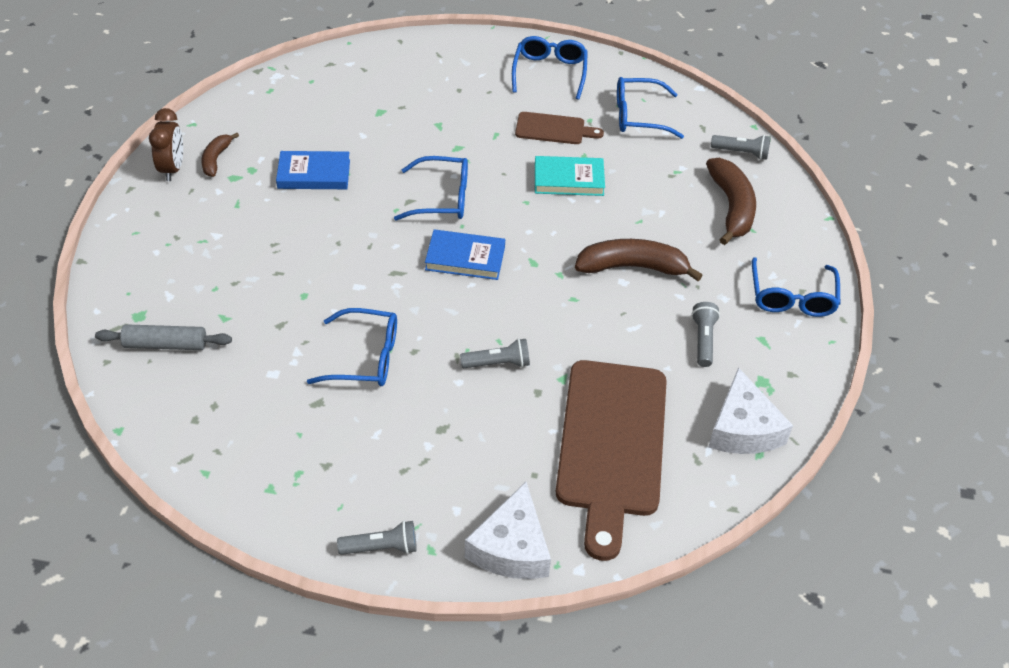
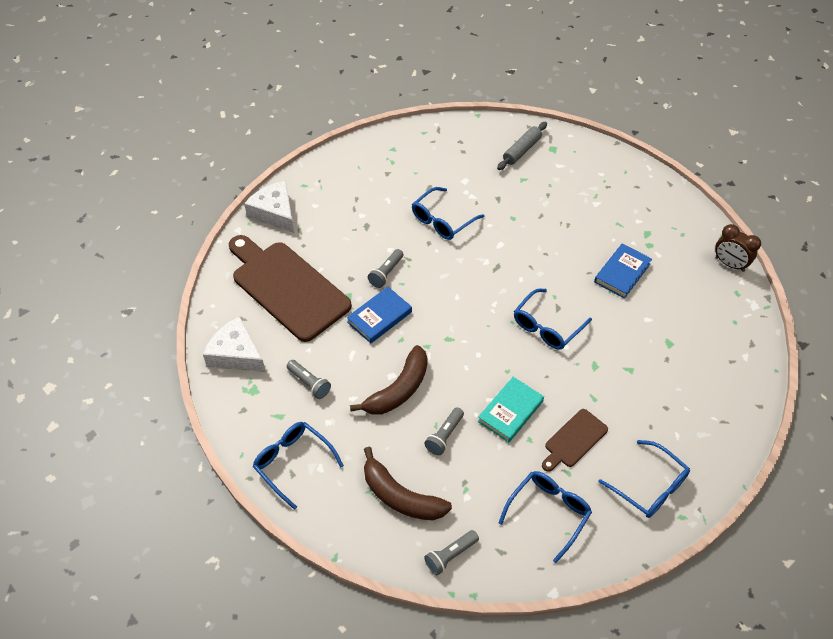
camera: 130 degrees right, 5 degrees up
brown clock [149,108,183,181] -> brown clock moved to [715,224,761,272]
brown banana [201,133,239,177] -> none
grey flashlight [337,521,417,555] -> grey flashlight moved to [424,408,464,455]
blue book [425,229,505,280] -> blue book moved to [347,287,412,343]

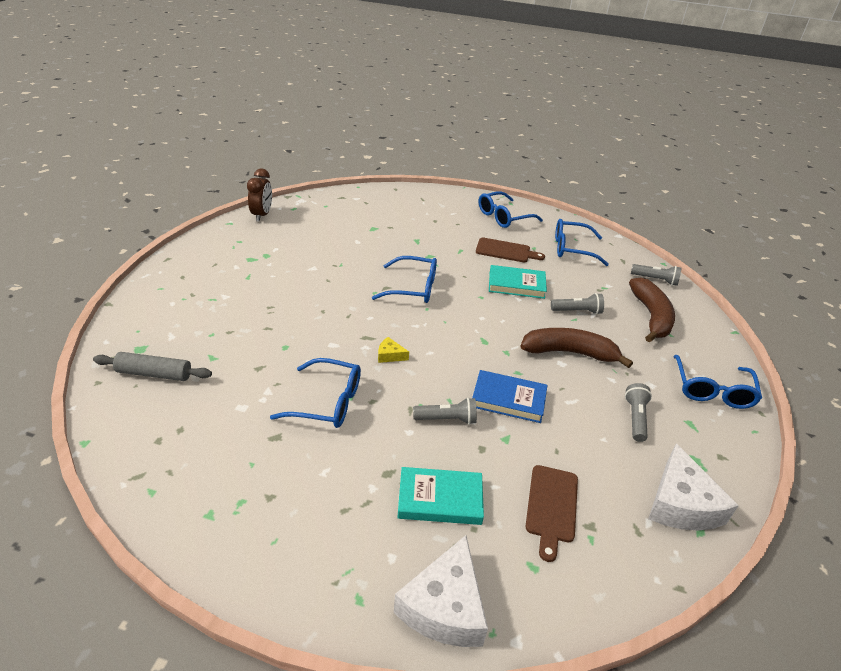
camera: 125 degrees left, 15 degrees down
brown cutting board [229,235,352,342] -> brown cutting board [526,465,578,562], size x0.48
blue book [594,243,652,299] -> none
blue glasses [599,440,690,518] -> blue glasses turned 135 degrees counterclockwise [479,191,543,228]
none -> yellow cheese [378,337,409,363]
none -> turquoise book [397,467,484,525]

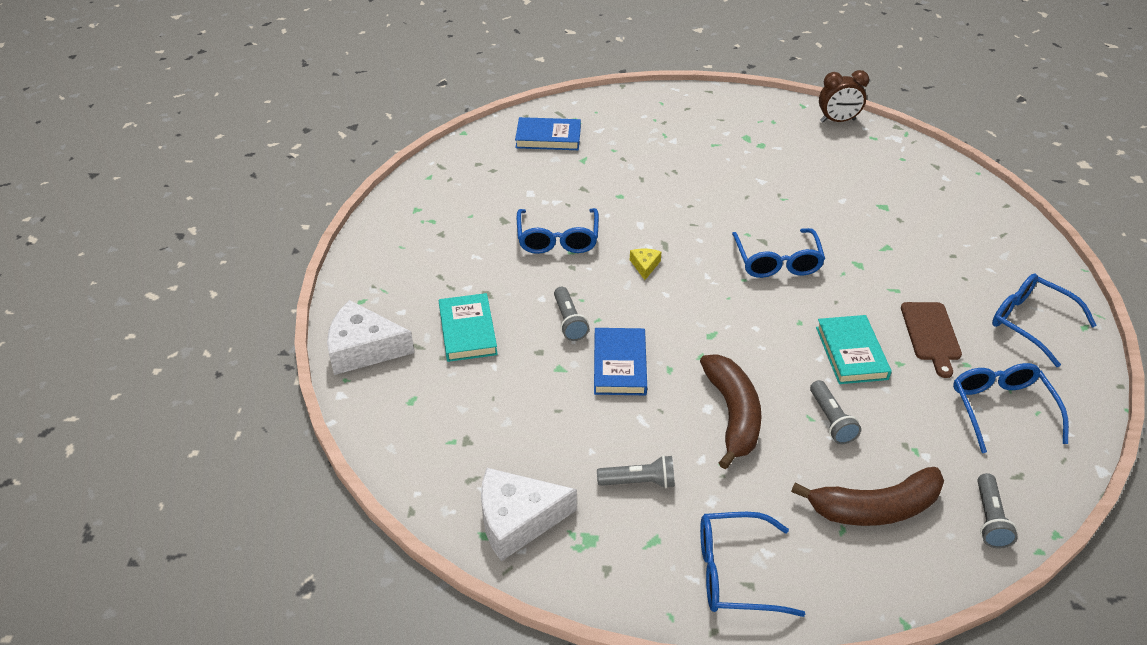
camera: 80 degrees right, 5 degrees up
grey rolling pin [93,352,212,381] -> blue book [515,117,581,150]
brown cutting board [526,465,578,562] -> none

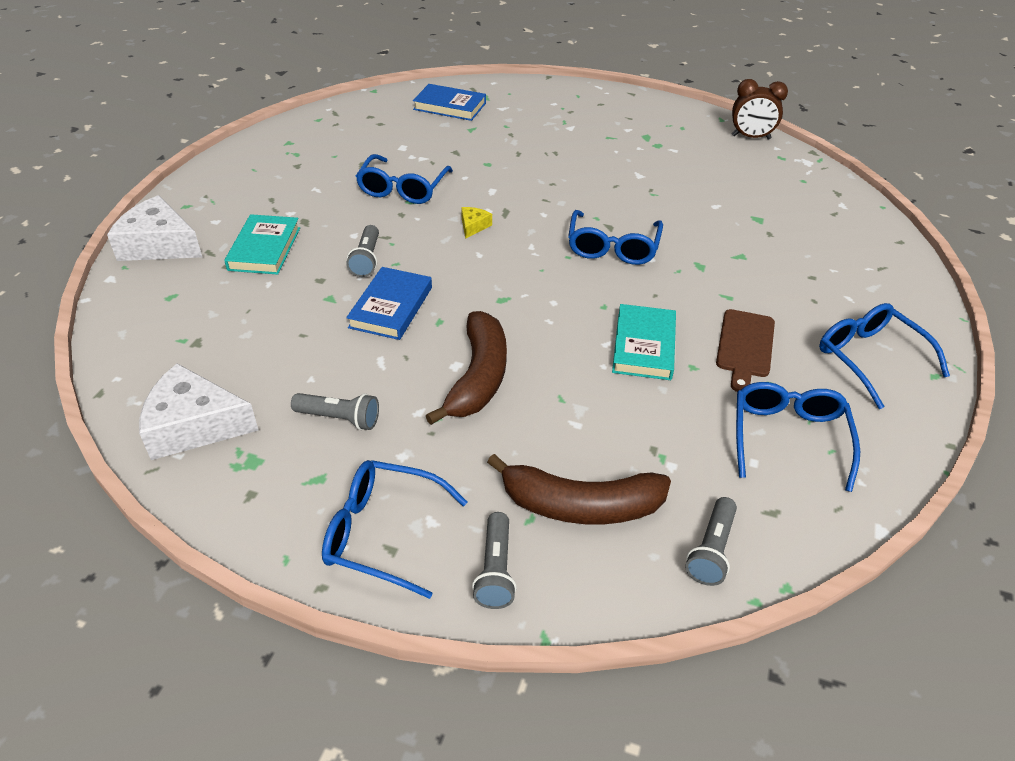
camera: 15 degrees right, 0 degrees up
grey flashlight [810,380,861,444] -> grey flashlight moved to [472,512,517,609]

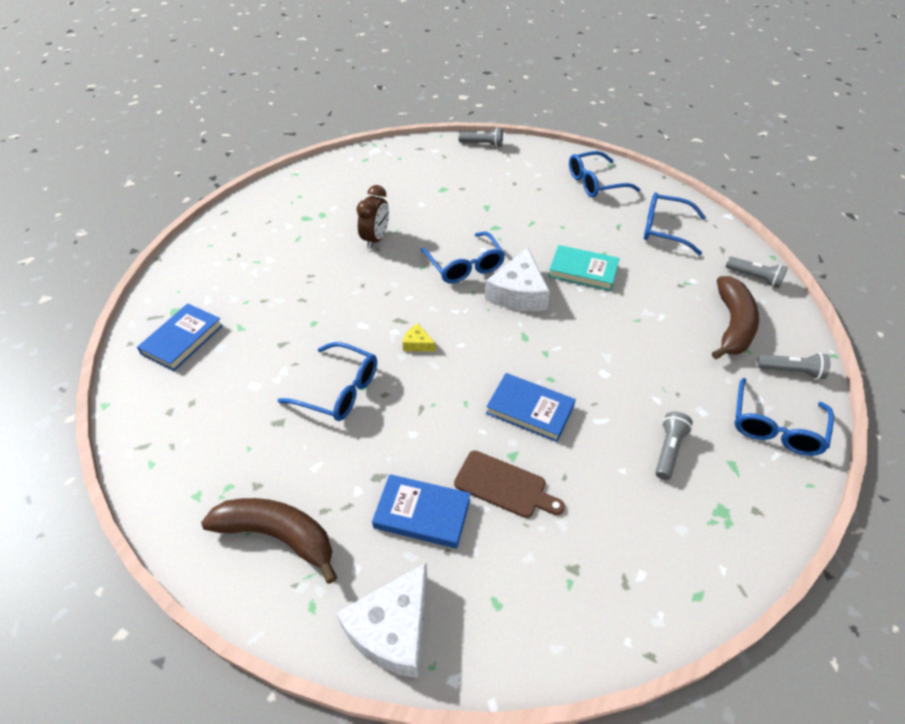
camera: 80 degrees left, 5 degrees up
white cheese [139,363,259,460] -> white cheese moved to [485,248,550,311]
turquoise book [224,214,300,275] -> blue book [372,474,471,549]
grey flashlight [347,225,379,277] -> grey flashlight moved to [458,128,503,148]
brown banana [426,311,507,425] -> brown banana moved to [201,498,337,584]
blue glasses [568,210,663,265] -> blue glasses turned 45 degrees clockwise [420,231,505,283]
brown cutting board [716,309,775,392] -> brown cutting board moved to [454,451,565,518]
brown clock [732,79,788,140] -> brown clock moved to [356,185,389,249]

